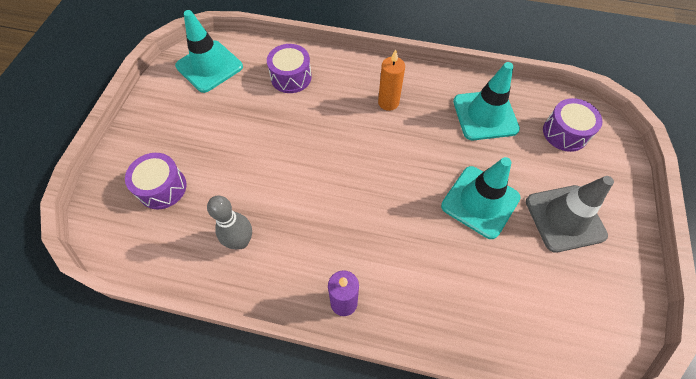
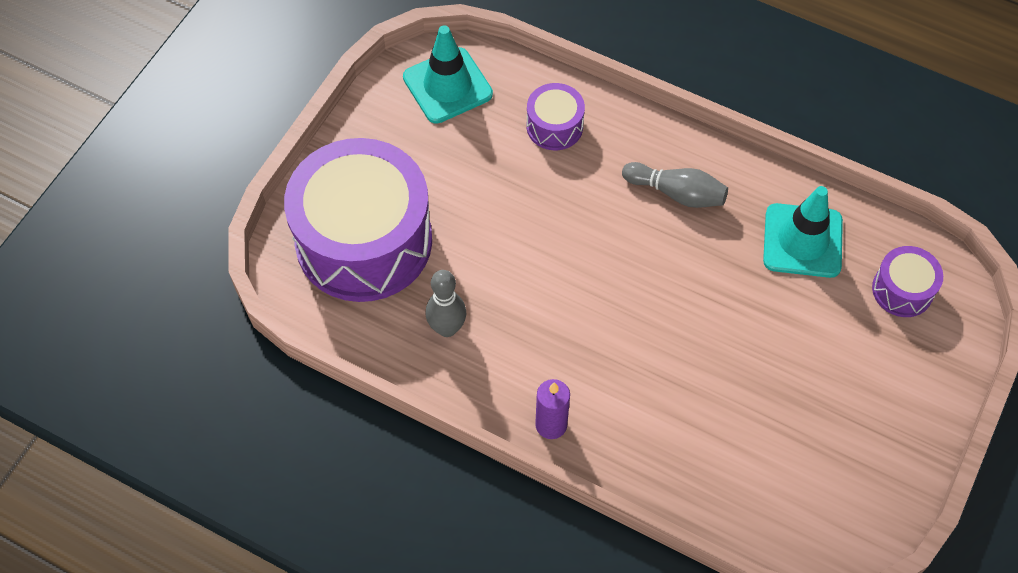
camera: 15 degrees right, 0 degrees up
purple drum [125,153,187,209] -> purple drum [284,138,432,302], size x2.29
orange candle [378,49,405,111] -> grey bowling pin [622,162,728,208]
turquoise traffic cone [441,157,520,239] -> none
grey traffic cone [526,176,614,253] -> none

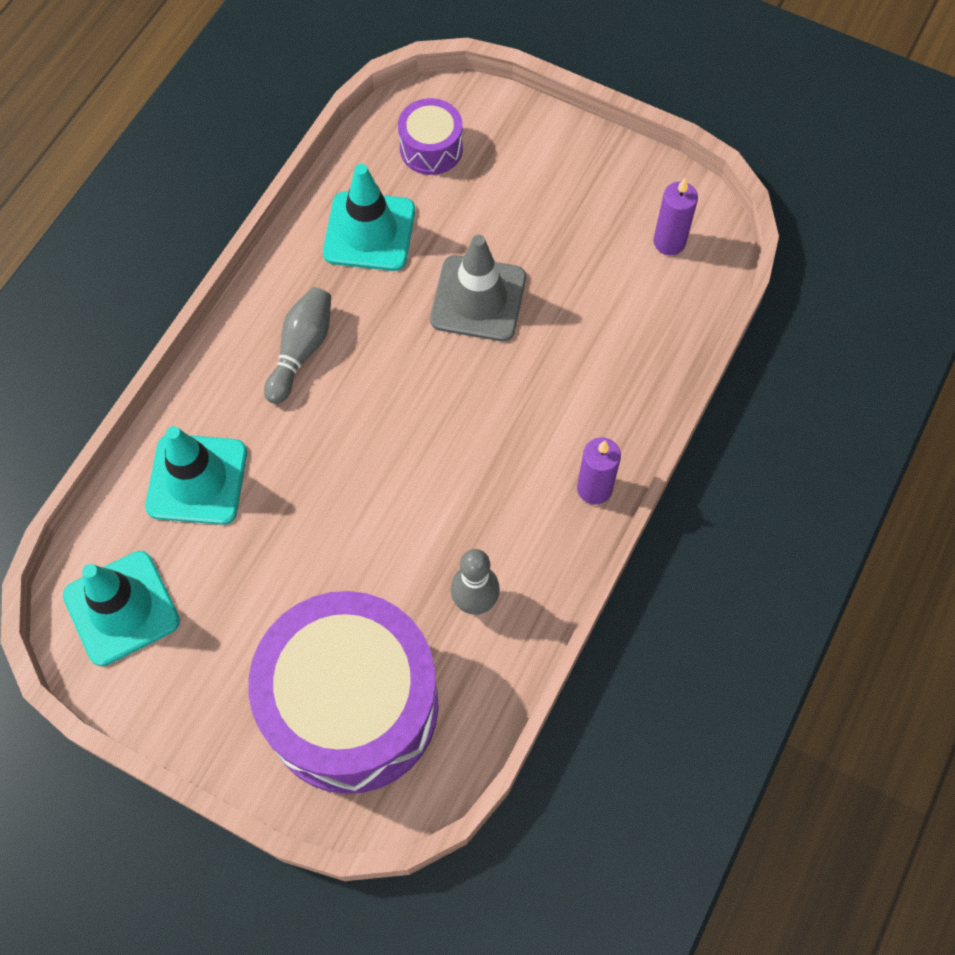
camera: 90 degrees left, 5 degrees up
purple drum [526,83,585,150] -> turquoise traffic cone [145,426,247,525]
none -> grey traffic cone [430,235,526,341]
none -> purple candle [653,177,698,255]

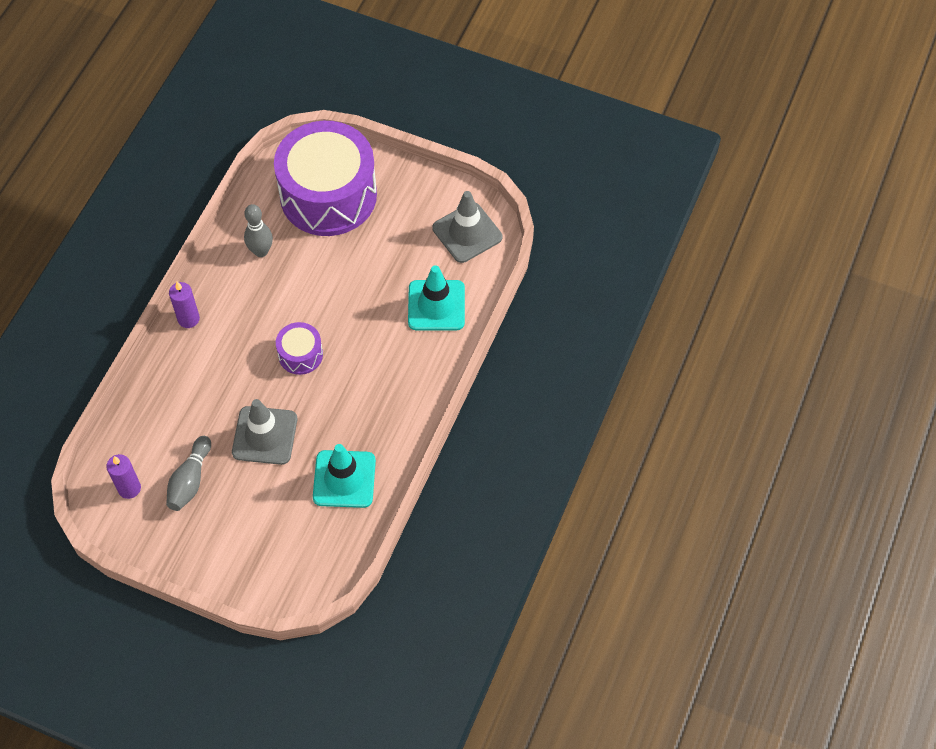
camera: 175 degrees right, 5 degrees down
turquoise traffic cone [63,551,180,666] -> grey traffic cone [432,191,502,263]
grey bowling pin [264,287,331,404] -> grey bowling pin moved to [166,436,211,511]
purple drum [398,98,463,175] -> purple drum moved to [276,322,323,375]

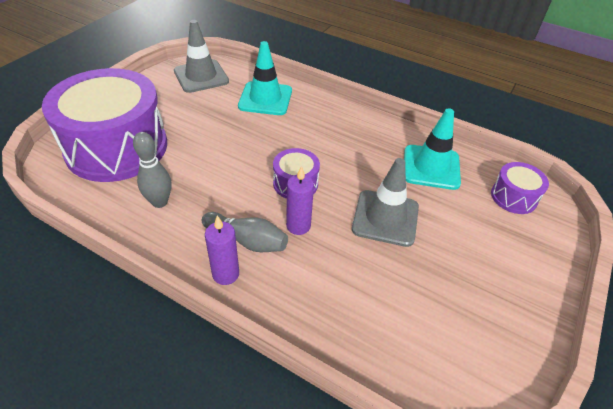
camera: 85 degrees left, 15 degrees down
purple candle [106,454,141,499] -> purple candle moved to [286,166,314,235]
grey bowling pin [166,436,211,511] -> grey bowling pin moved to [202,212,288,252]
none -> purple drum [491,162,549,214]

